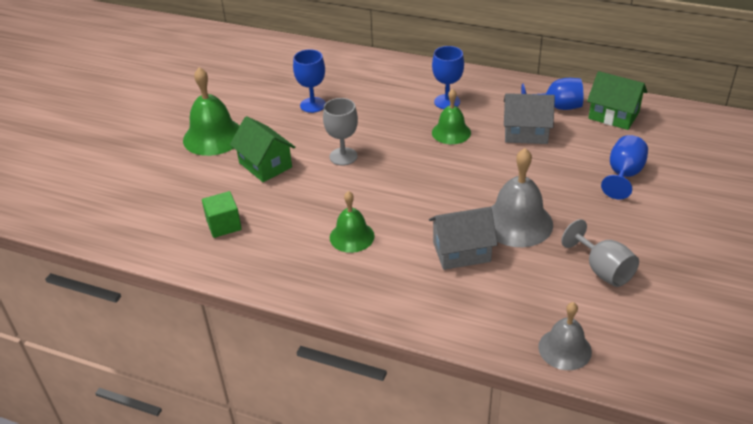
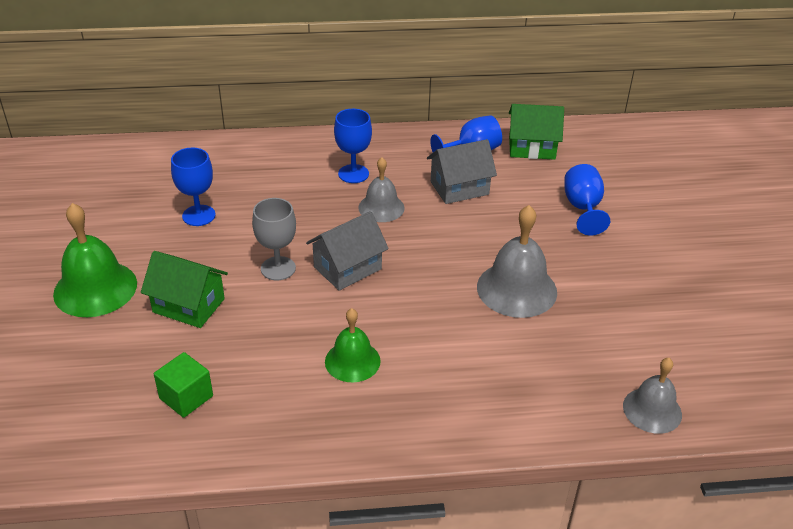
camera: 30 degrees left, 0 degrees up
grey house [429,207,498,270] -> grey house moved to [306,211,389,291]
green bell [432,89,471,144] -> grey bell [358,157,405,222]
grey goblet [561,219,639,287] -> none

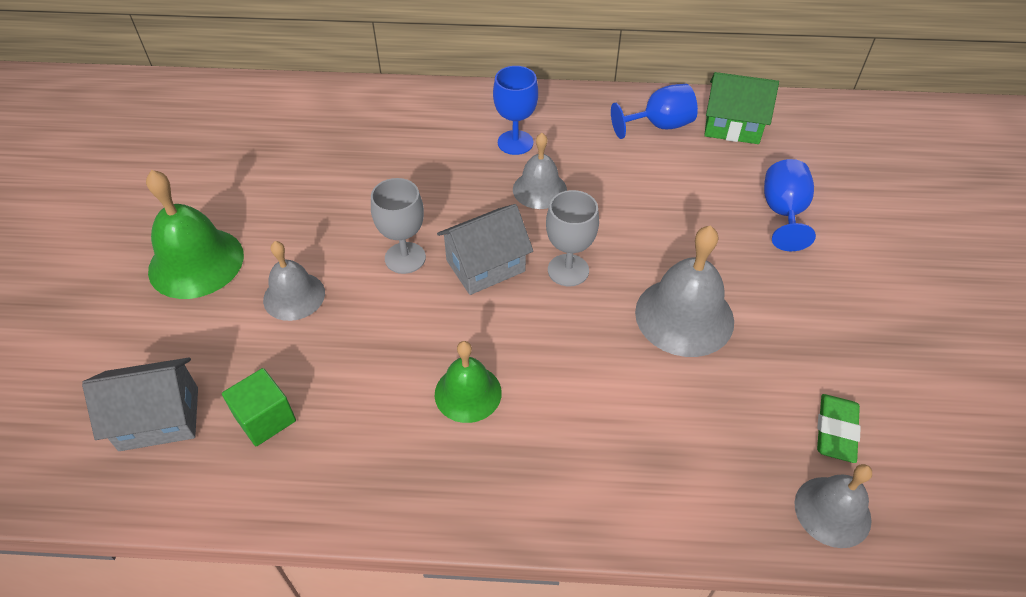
camera: 10 degrees right, 10 degrees up
green house [141,251,228,328] -> grey bell [263,241,325,321]
blue goblet [171,148,216,226] -> none
grey house [427,139,497,204] -> grey house moved to [82,358,198,451]
none -> grey goblet [546,190,599,287]
none -> green eraser [817,394,861,463]

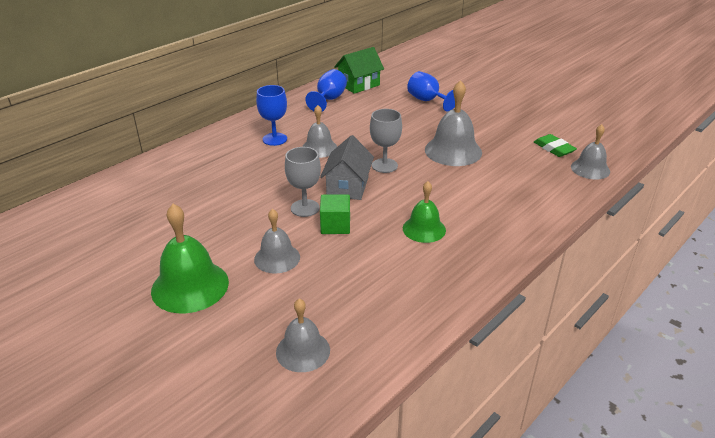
camera: 50 degrees left, 15 degrees down
grey house [82,358,198,451] -> grey bell [276,299,330,372]
green cube [222,368,296,446] -> green cube moved to [320,195,350,234]

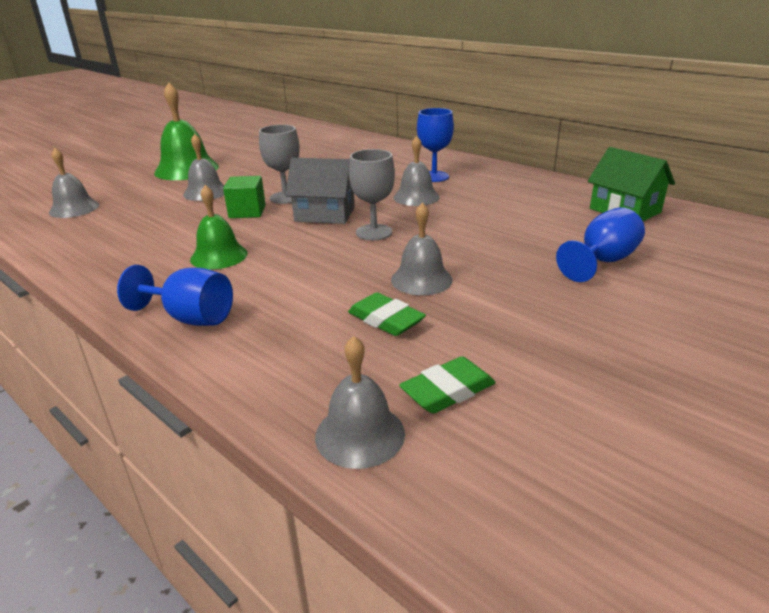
camera: 90 degrees right, 5 degrees down
blue goblet [305,69,347,112] -> blue goblet moved to [117,265,233,326]
grey bell [425,80,482,166] -> grey bell [391,203,453,295], size x0.64
none -> green eraser [348,292,426,336]

